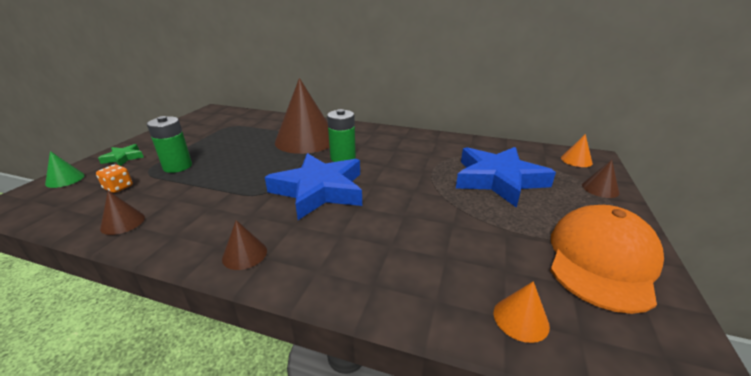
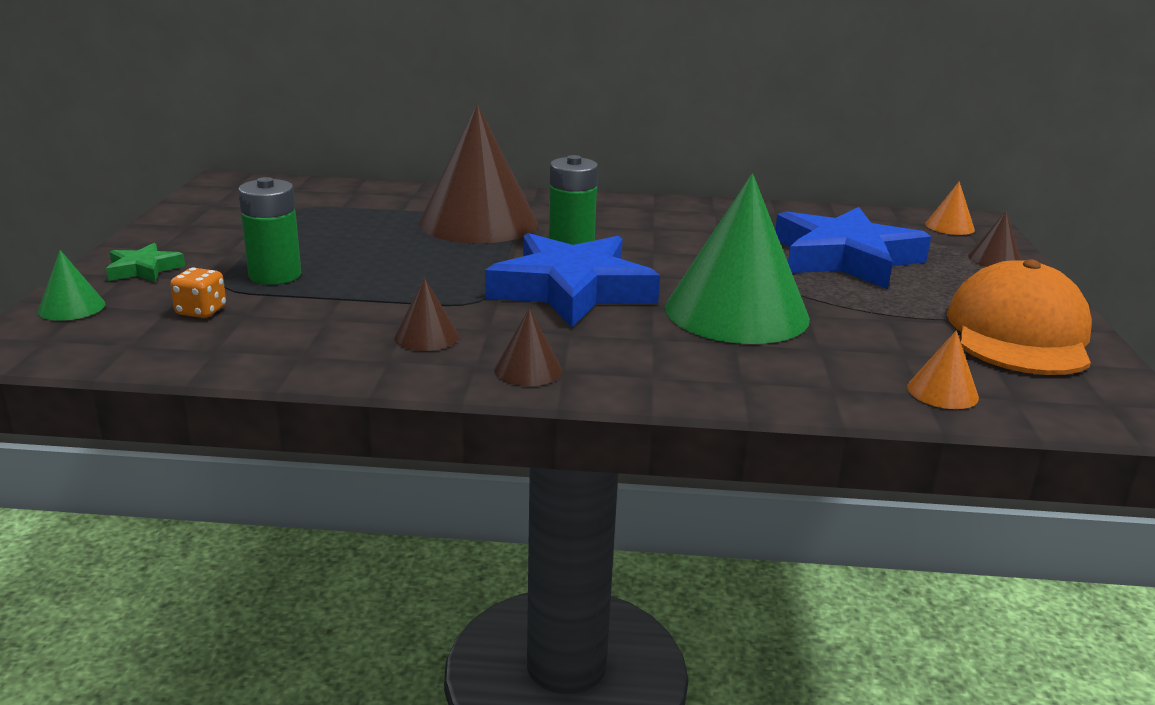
camera: 15 degrees left, 5 degrees down
brown cone [100,191,145,235] -> brown cone moved to [394,278,459,351]
none -> green cone [665,173,810,344]

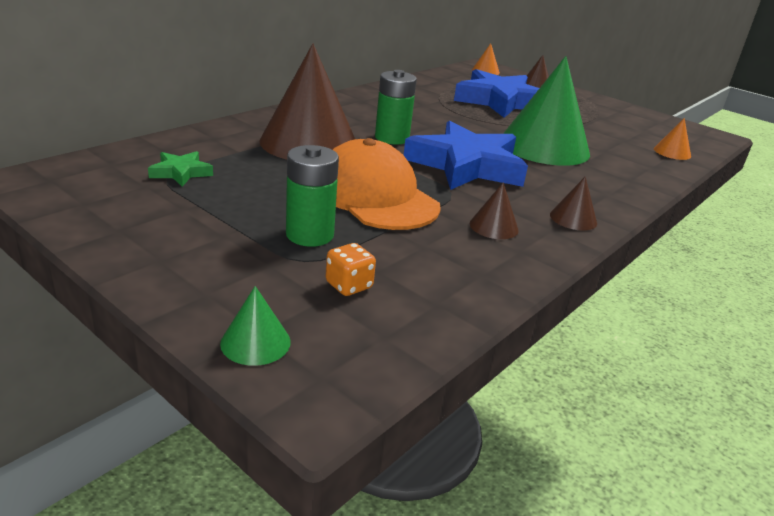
camera: 55 degrees left, 5 degrees up
green star [106,243,185,282] -> green star moved to [148,151,213,187]
orange cap [947,259,1092,375] -> orange cap moved to [333,138,441,230]

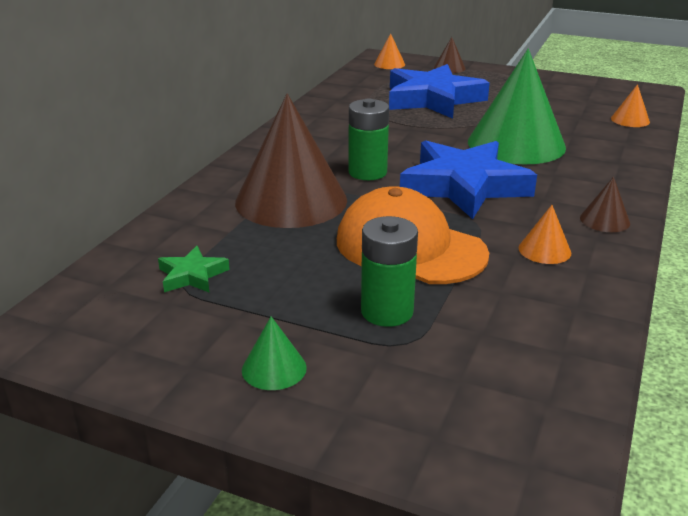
camera: 15 degrees left, 0 degrees up
green cone [220,286,291,366] -> green cone moved to [242,316,307,390]
orange dice [326,243,376,296] -> none
brown cone [470,182,518,239] -> orange cone [519,205,571,264]

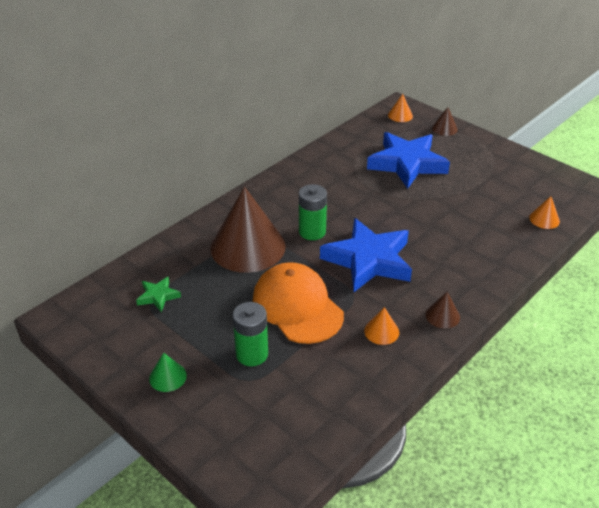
camera: 20 degrees right, 10 degrees up
green cone [468,49,566,164] -> none

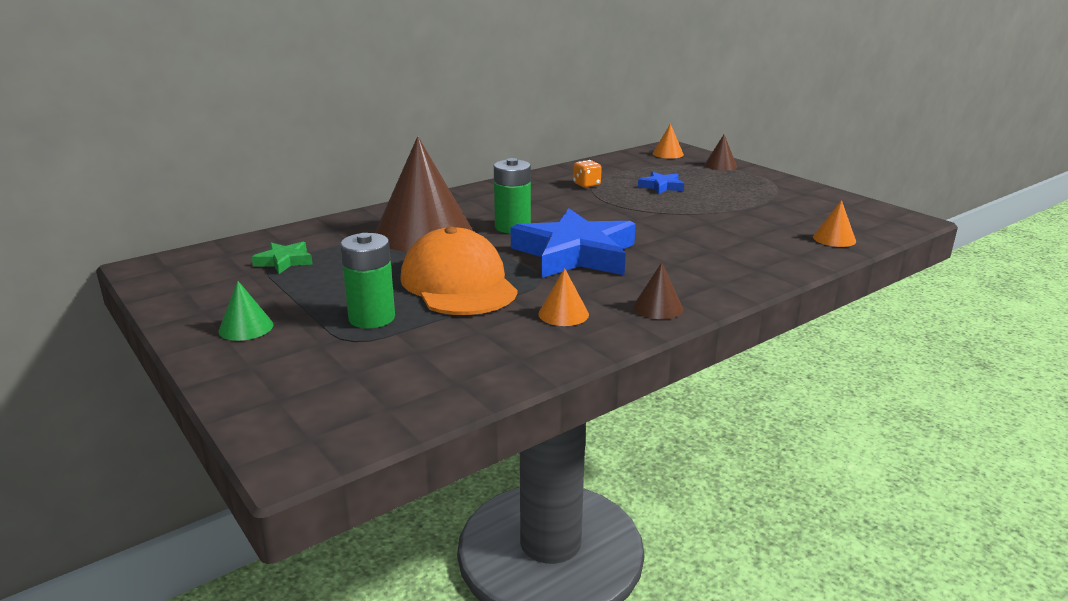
camera: 10 degrees right, 15 degrees down
blue star [367,132,450,189] -> blue star [638,172,684,194], size x0.44
none -> orange dice [573,160,602,188]

